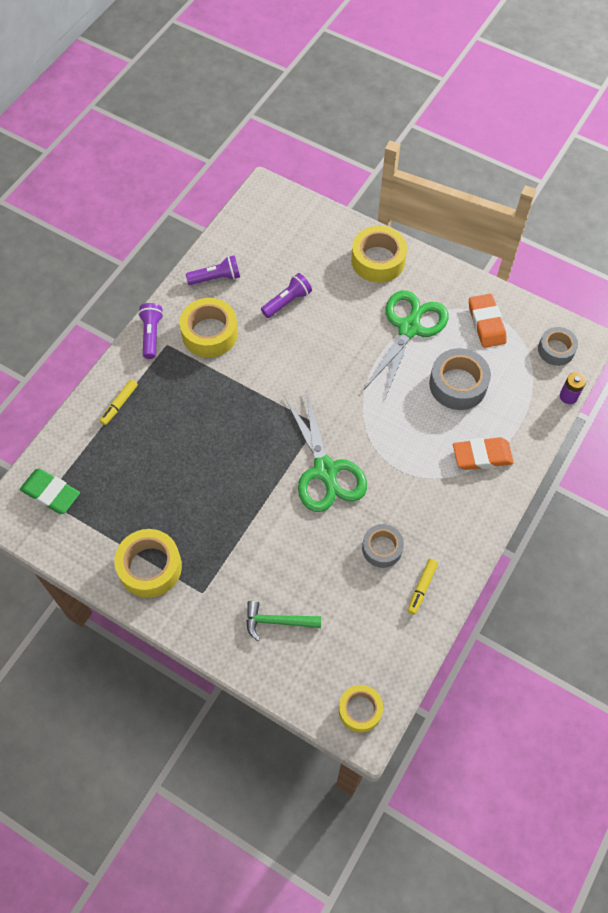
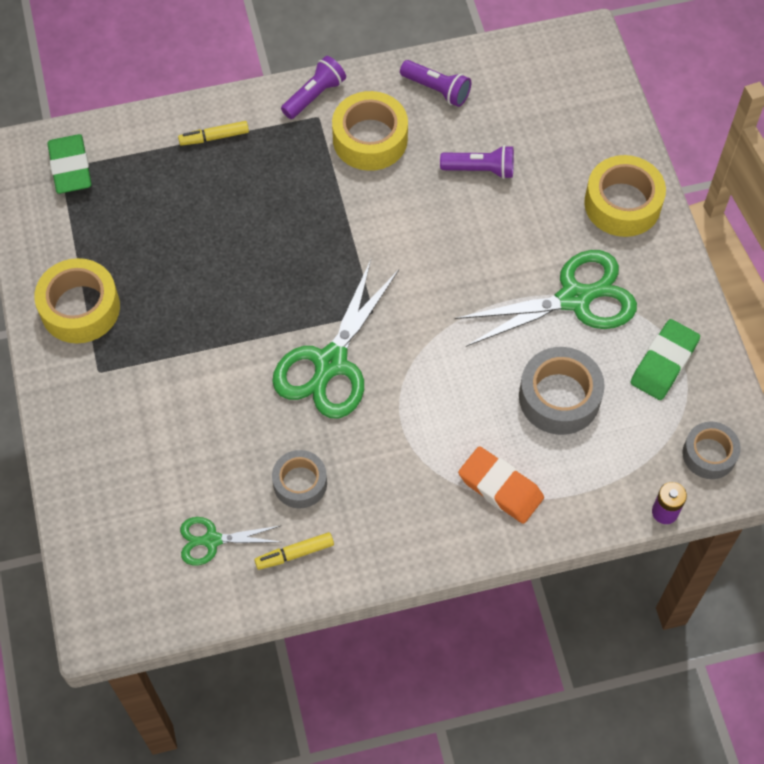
camera: 45 degrees right, 0 degrees up
green hammer [246,601,321,641] -> none
yellow tape [339,685,383,733] -> none
orange eraser [469,294,507,348] -> green eraser [631,319,700,400]
none -> green scissors [180,517,280,565]

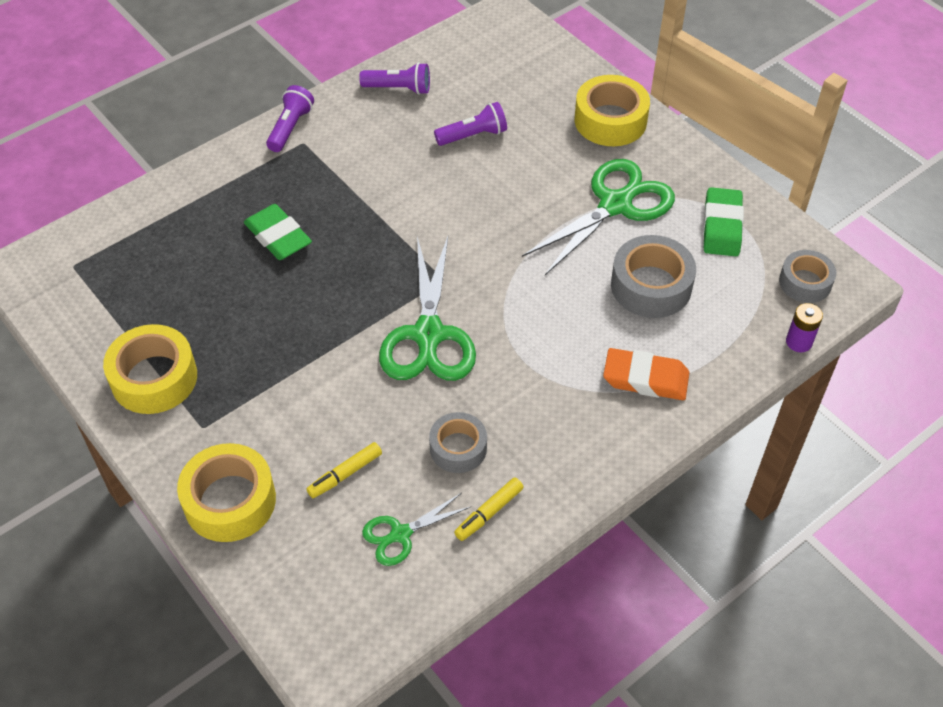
camera: 25 degrees left, 10 degrees down
green eraser [47,134,92,194] -> green eraser moved to [244,204,312,260]
yellow marker [178,121,249,146] -> yellow marker moved to [306,442,382,498]
yellow tape [332,91,408,171] -> yellow tape moved to [177,443,276,542]

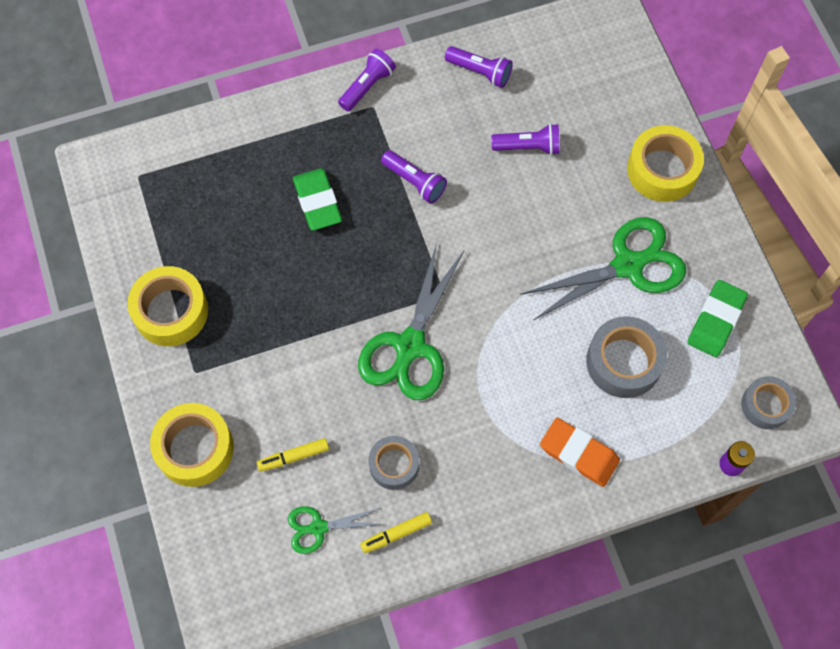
camera: 20 degrees right, 15 degrees up
none -> purple flashlight [381,150,447,204]

